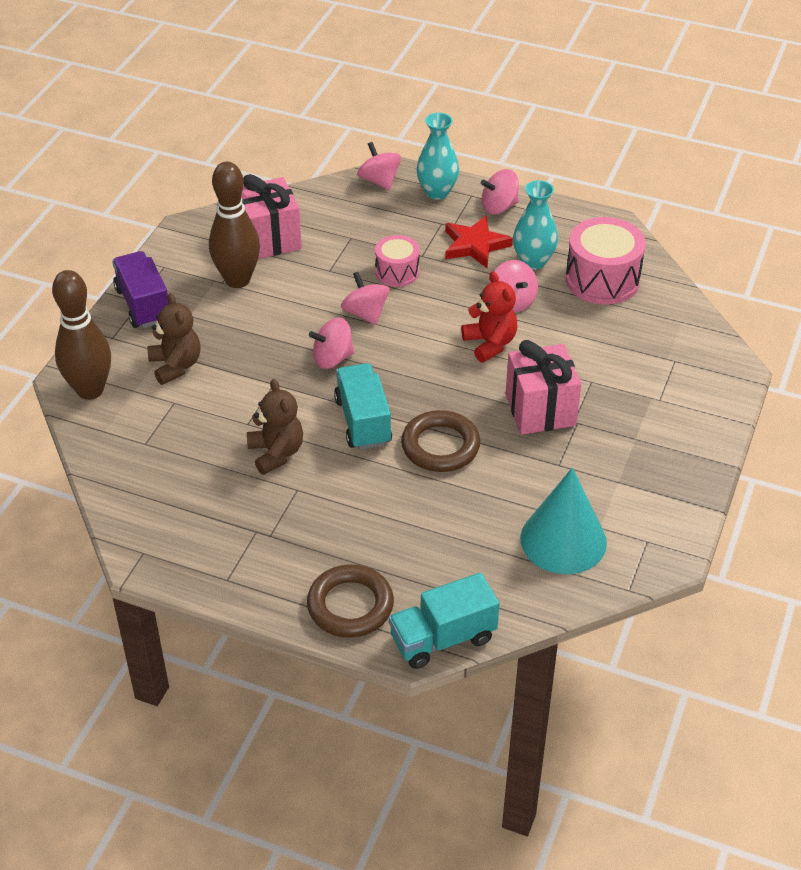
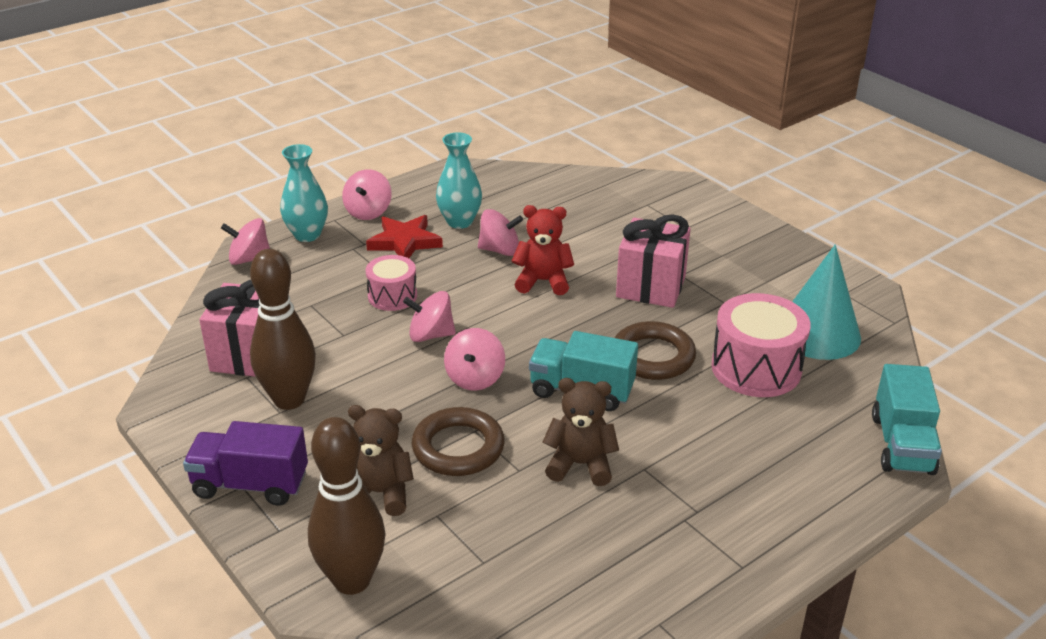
camera: 60 degrees left, 10 degrees down
brown ring [307,564,394,638] -> brown ring moved to [412,407,505,476]
pink drum [566,217,646,305] -> pink drum moved to [711,293,811,397]

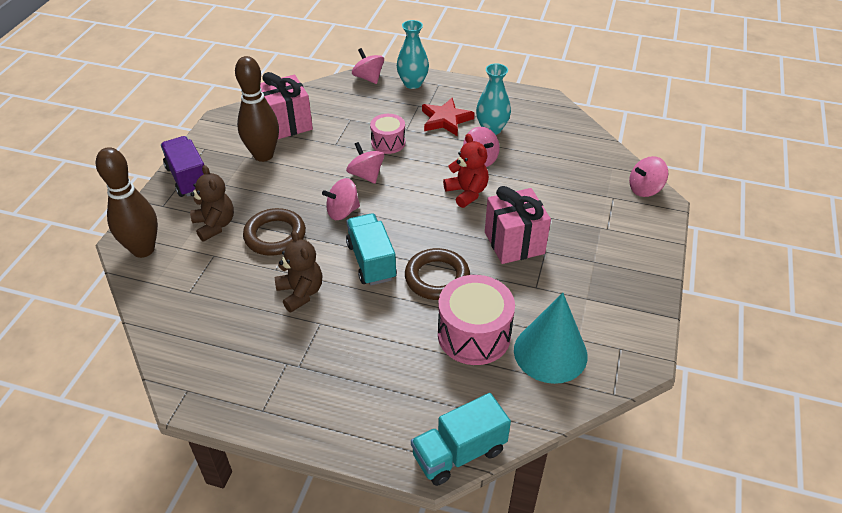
camera: 55 degrees right, 10 degrees up
pink spinning top [342,169,392,220] -> pink spinning top moved to [629,156,668,197]

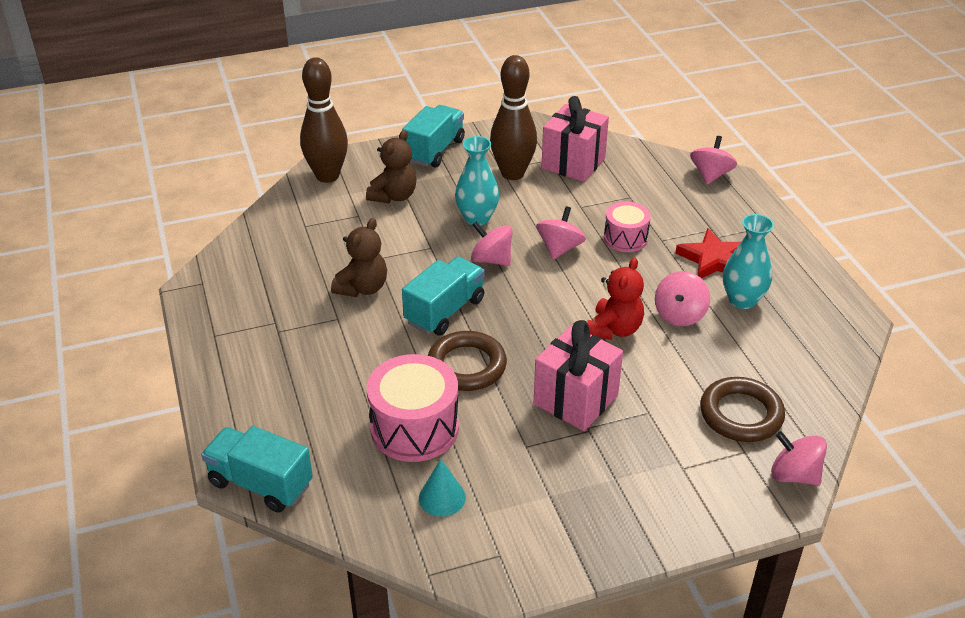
camera: 55 degrees right, 5 degrees down
purple truck [161,136,204,197] -> turquoise truck [402,105,465,168]
brown ring [243,208,306,256] -> brown ring moved to [700,377,785,442]
turquoise vase [397,20,429,89] -> turquoise vase moved to [455,136,499,226]
turquoise cone [514,293,588,384] -> turquoise cone [419,459,466,517], size x0.51

